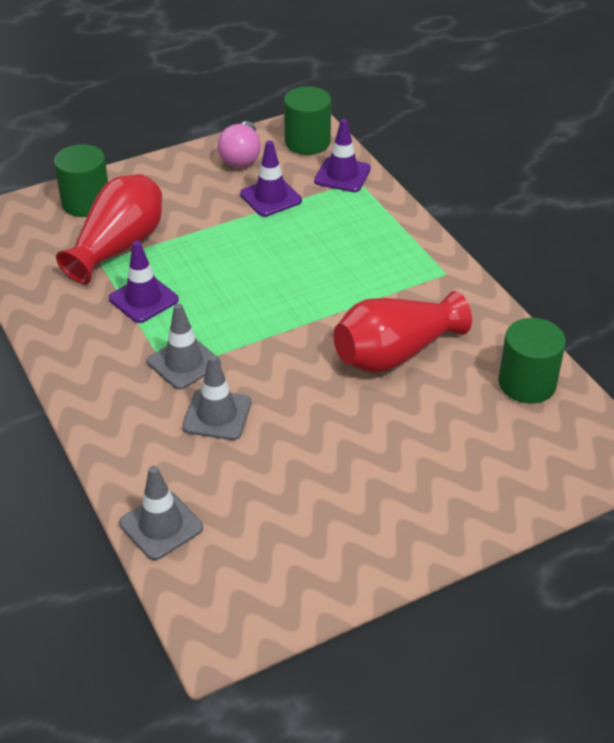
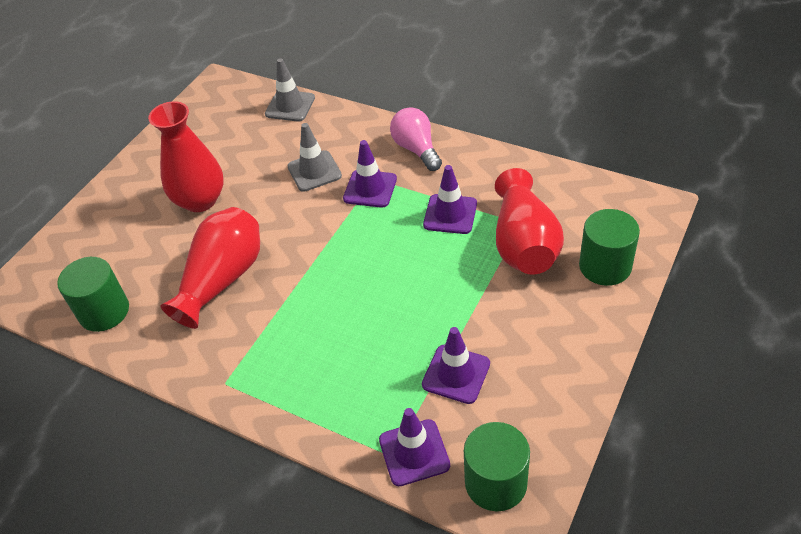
camera: 150 degrees right, 5 degrees up
grey traffic cone [147,303,221,389] -> purple traffic cone [343,140,397,208]
pink light bulb [217,121,261,168] -> pink light bulb moved to [390,107,442,171]
none -> red vase [148,101,224,212]

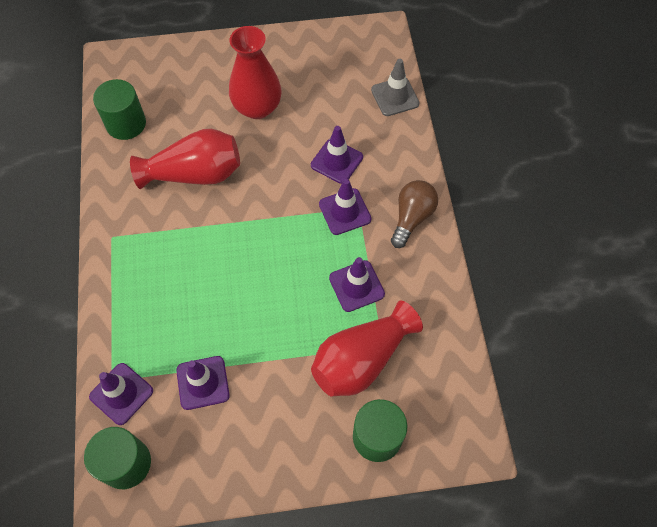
camera: 50 degrees right, 15 degrees up
grey traffic cone [287,123,342,192] -> purple traffic cone [311,126,363,184]
pink light bulb [390,107,442,171] -> brown light bulb [391,180,438,248]

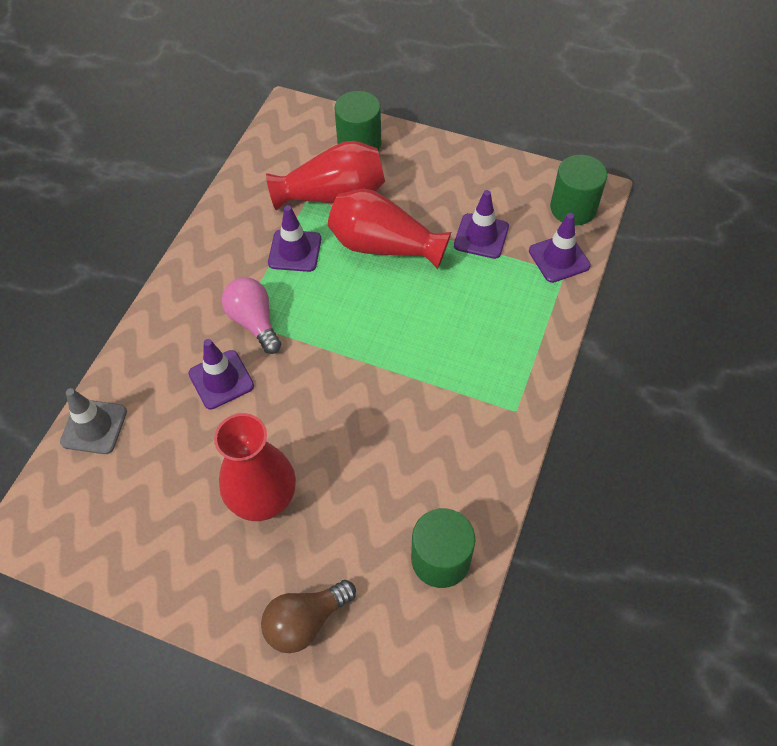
camera: 150 degrees left, 5 degrees down
red vase [130,129,240,189] -> red vase moved to [328,189,451,269]
purple traffic cone [319,179,371,235] -> pink light bulb [222,277,281,354]
brown light bulb [391,180,438,248] -> brown light bulb moved to [261,580,356,653]

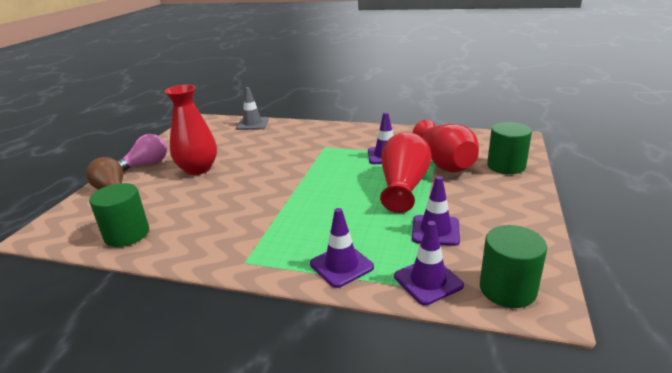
camera: 85 degrees right, 30 degrees down
purple traffic cone [188,339,254,410] -> purple traffic cone moved to [310,208,374,288]
pink light bulb [222,277,281,354] -> pink light bulb moved to [118,134,167,172]

